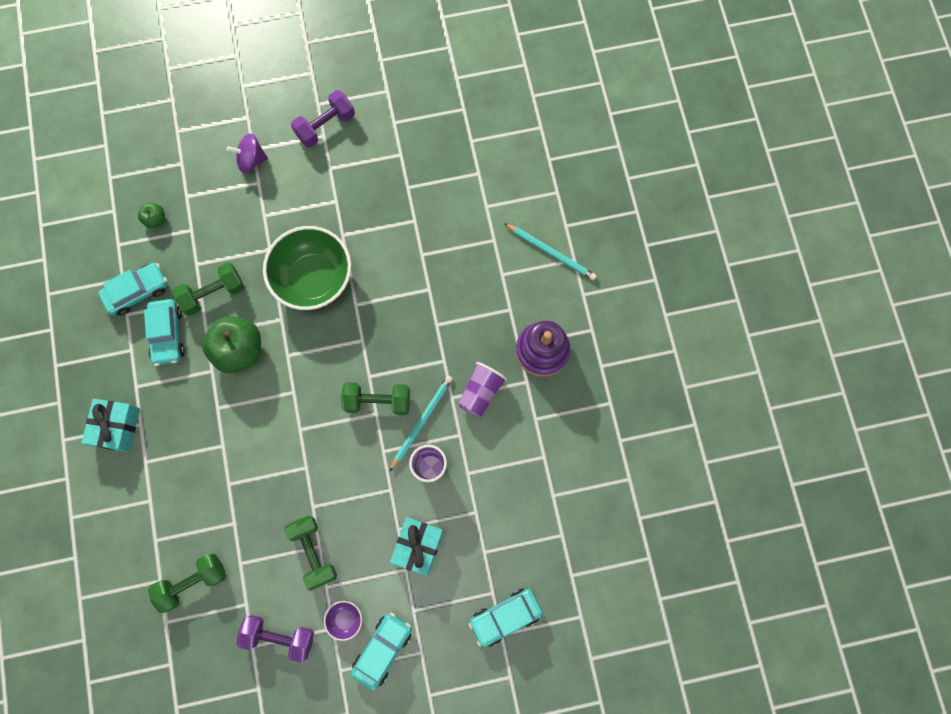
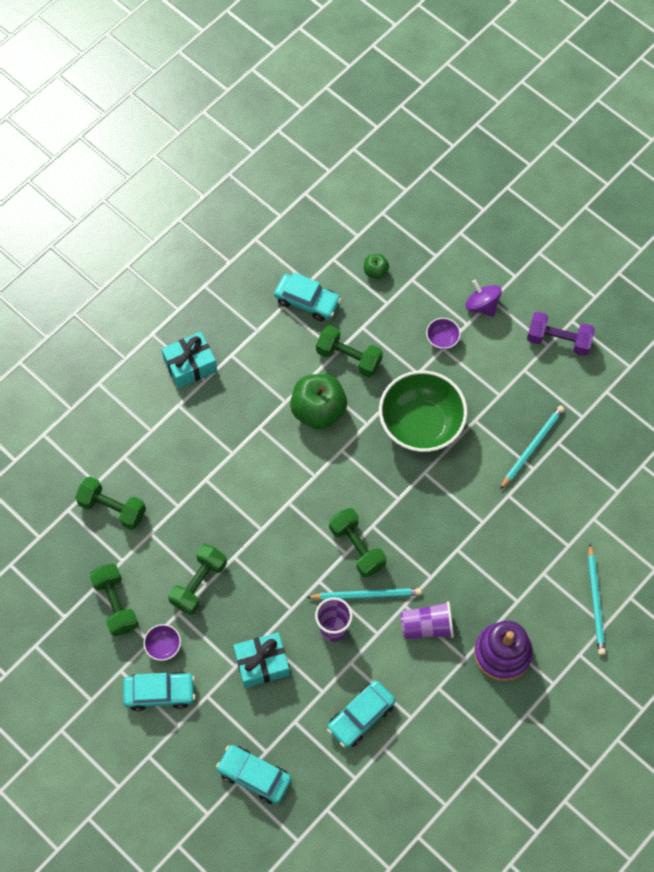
camera: 55 degrees right, 10 degrees down
turquoise car [144,299,185,366] -> turquoise car moved to [327,681,395,748]
purple dumbbell [237,615,314,662] -> green dumbbell [89,563,139,636]
none -> purple bowl [426,318,461,349]
none -> turquoise pencil [500,406,565,489]

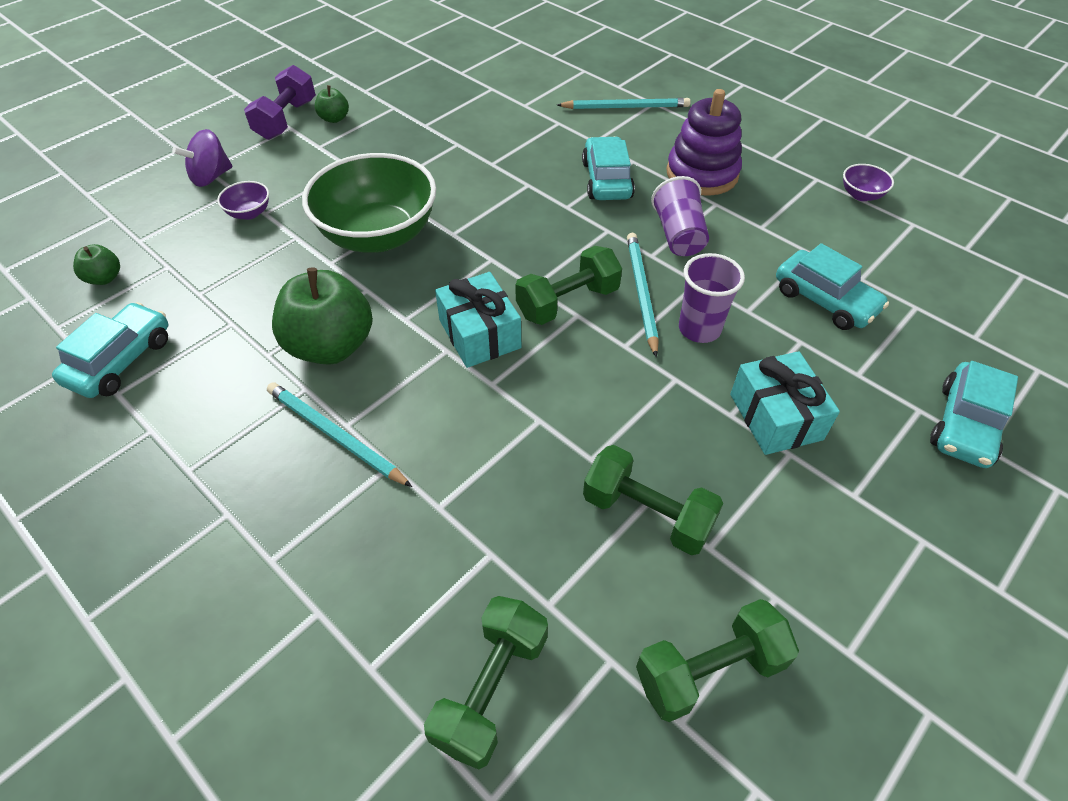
camera: 90 degrees left, 15 degrees down
turquoise car [123,672,195,711] -> turquoise car moved to [582,136,635,200]
purple bowl [144,624,181,661] -> purple bowl moved to [843,164,894,201]
turquoise gift [161,332,217,389] -> turquoise gift moved to [435,272,521,368]
green dumbbell [316,325,383,378] -> none
turquoise pencil [500,406,565,489] -> turquoise pencil moved to [267,382,412,487]
none -> green apple [315,85,349,123]

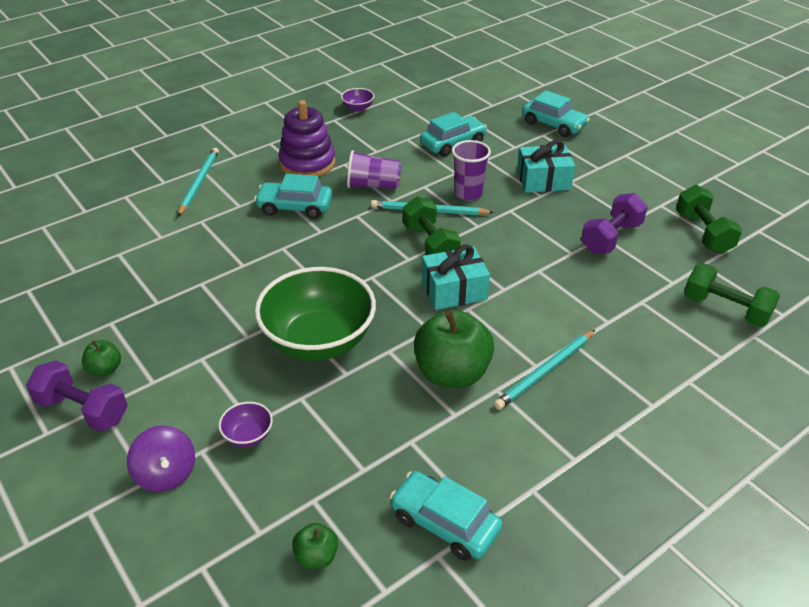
camera: 80 degrees left, 10 degrees down
green dumbbell [583,445,723,555] -> purple dumbbell [581,193,648,254]

